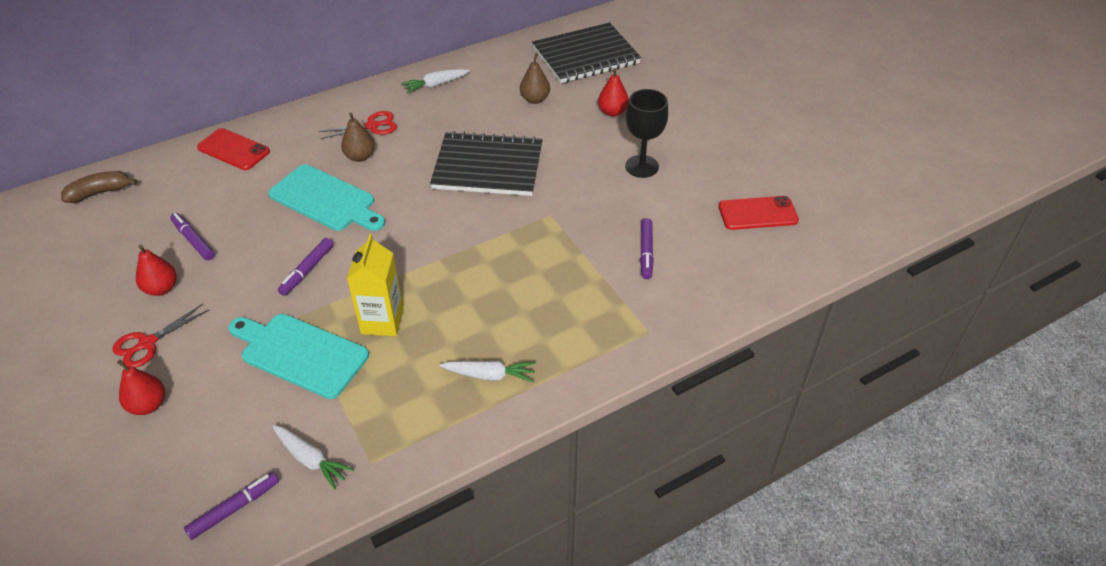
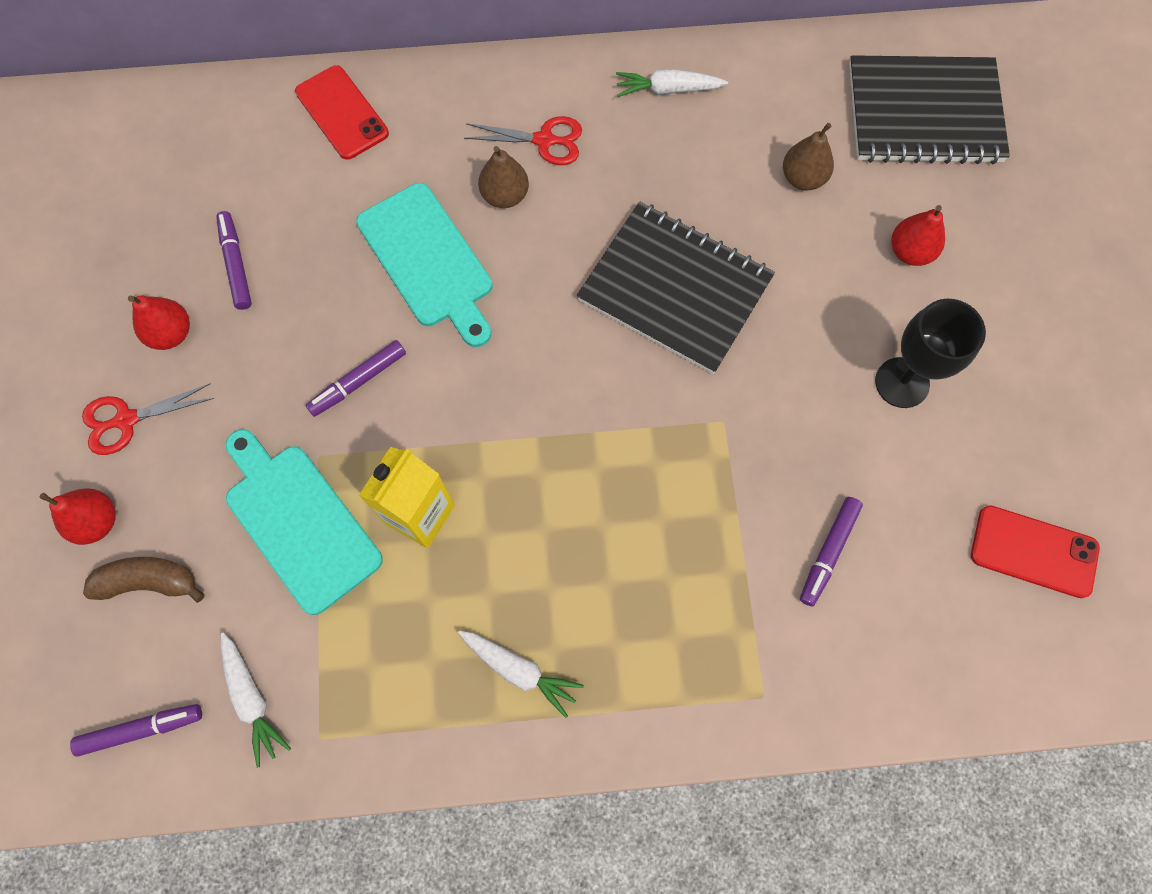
camera: 25 degrees right, 25 degrees up
brown banana [61,171,138,203] -> brown banana moved to [83,557,205,603]

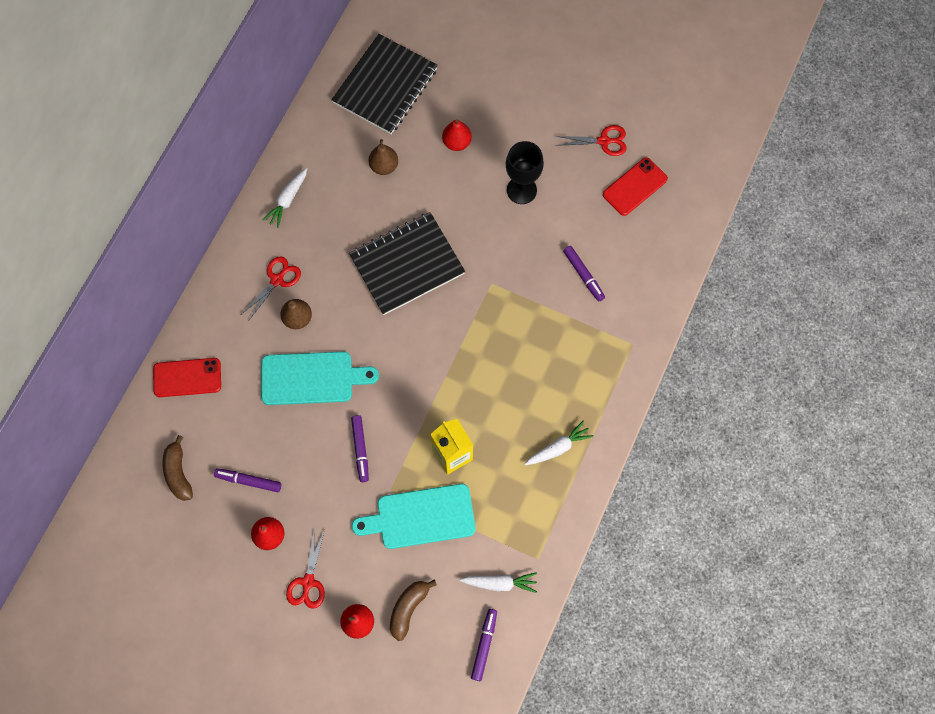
camera: 60 degrees left, 0 degrees up
none -> brown banana [162,435,193,501]
none -> red scissors [556,125,627,156]

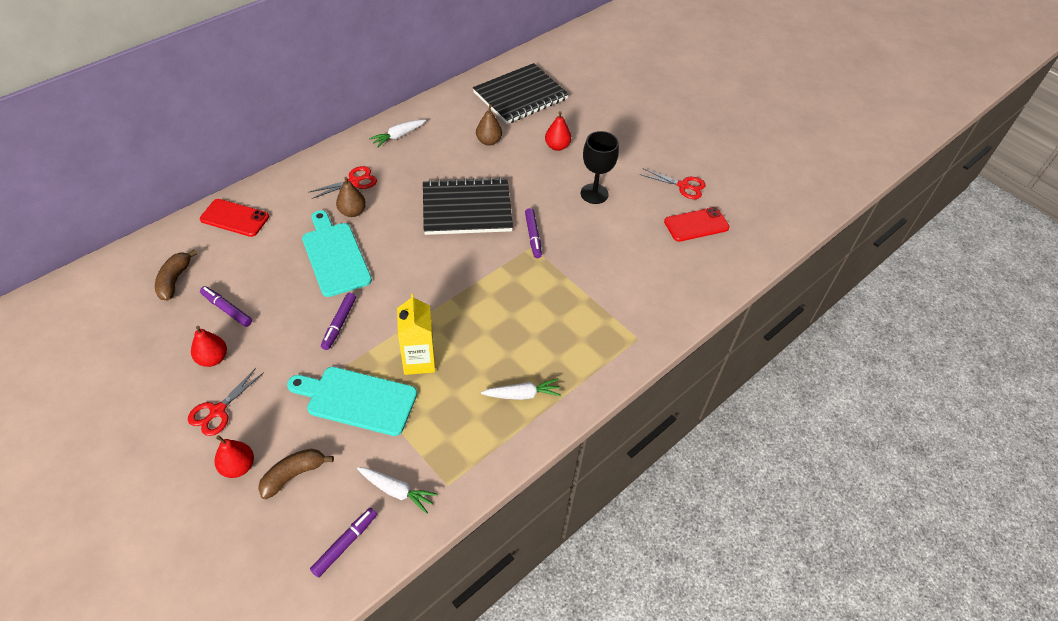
camera: 20 degrees right, 20 degrees down
turquoise cutting board [261,352,379,405] -> turquoise cutting board turned 135 degrees counterclockwise [302,210,372,297]
purple marker [563,246,605,301] -> purple marker moved to [525,208,542,258]

